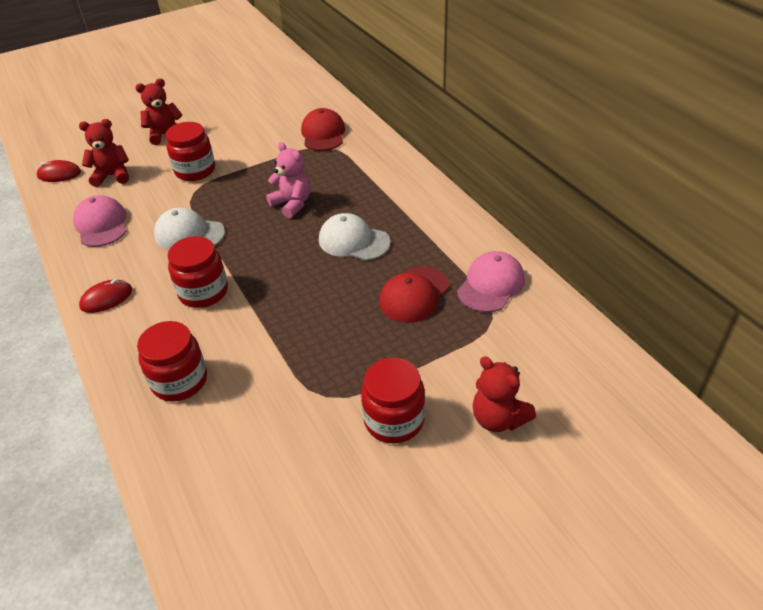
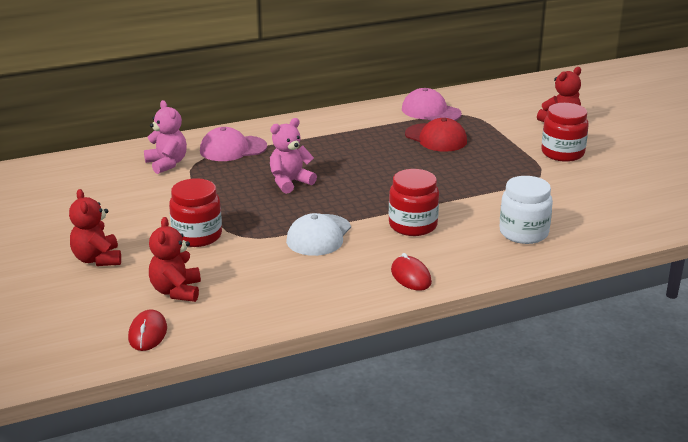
camera: 85 degrees left, 15 degrees down
pink cap [73,195,126,247] -> pink cap moved to [200,127,267,161]
red jar [137,321,207,402] -> white jar [499,176,553,244]
red cap [301,108,345,151] -> pink teddy bear [144,100,187,174]
white cap [319,213,391,261] -> none

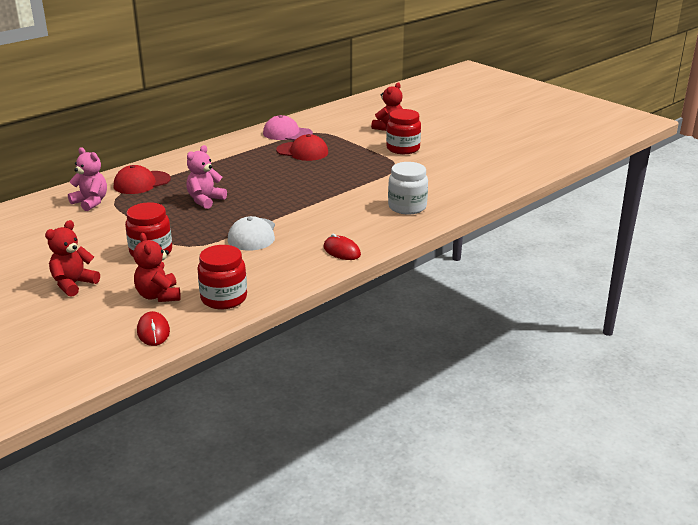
camera: 20 degrees left, 0 degrees up
red teddy bear [69,189,121,266] -> red teddy bear turned 75 degrees clockwise [45,220,100,297]
pink cap [200,127,267,161] -> red cap [114,165,171,194]
red jar [389,169,439,236] -> red jar moved to [198,245,247,309]

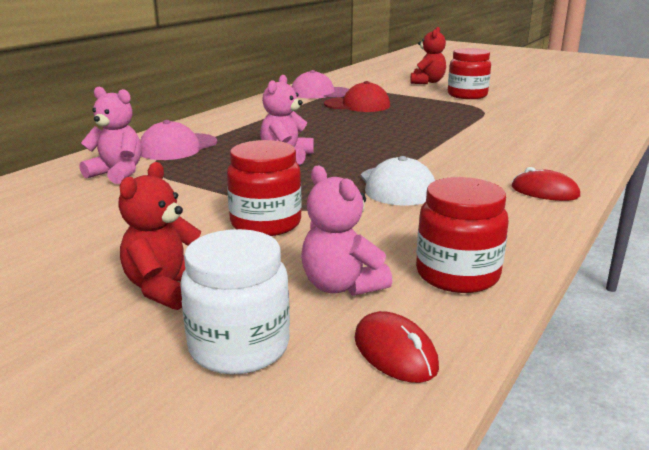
camera: 15 degrees left, 5 degrees down
red cap [114,165,171,194] -> pink cap [140,120,217,160]
red teddy bear [133,233,181,302] -> pink teddy bear [301,166,392,296]
white jar [388,162,428,215] -> white jar moved to [180,229,290,375]

